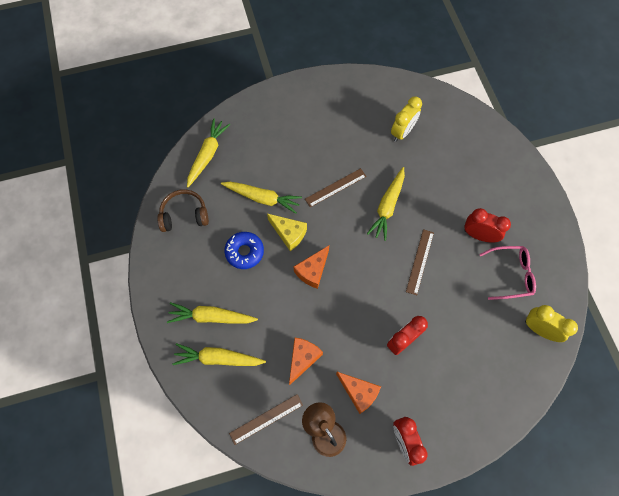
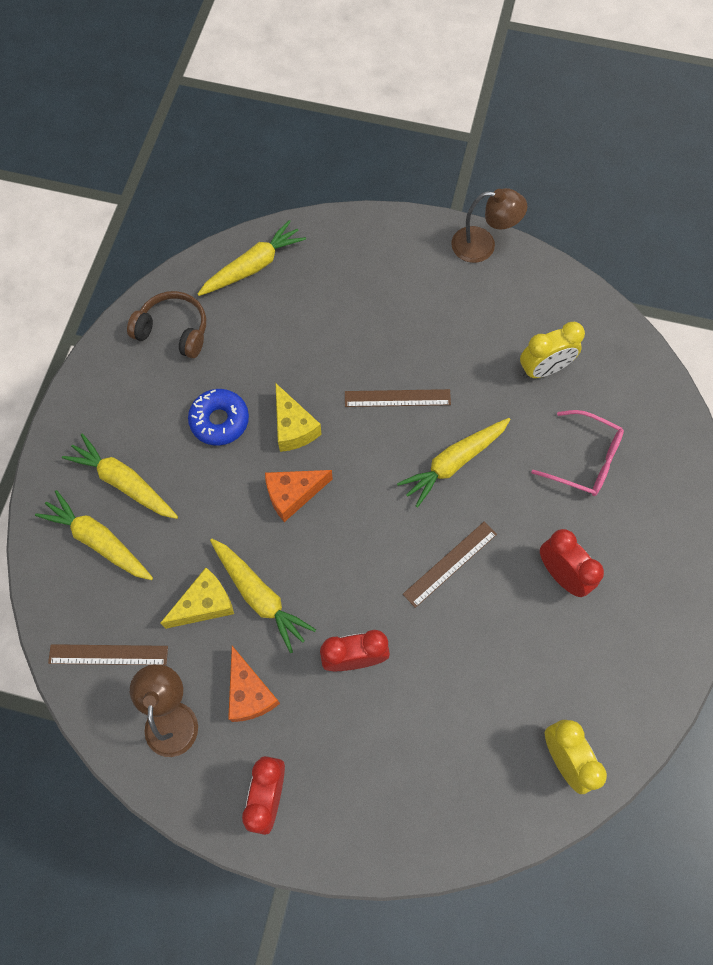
camera: 30 degrees right, 0 degrees up
yellow carrot [221,182,302,214] -> yellow carrot moved to [210,538,316,653]
orange cheese [289,338,323,385] -> yellow cheese [160,568,234,629]
pink glasses [479,246,536,300] -> pink glasses moved to [531,410,624,496]
none -> brown lamp [451,188,527,263]

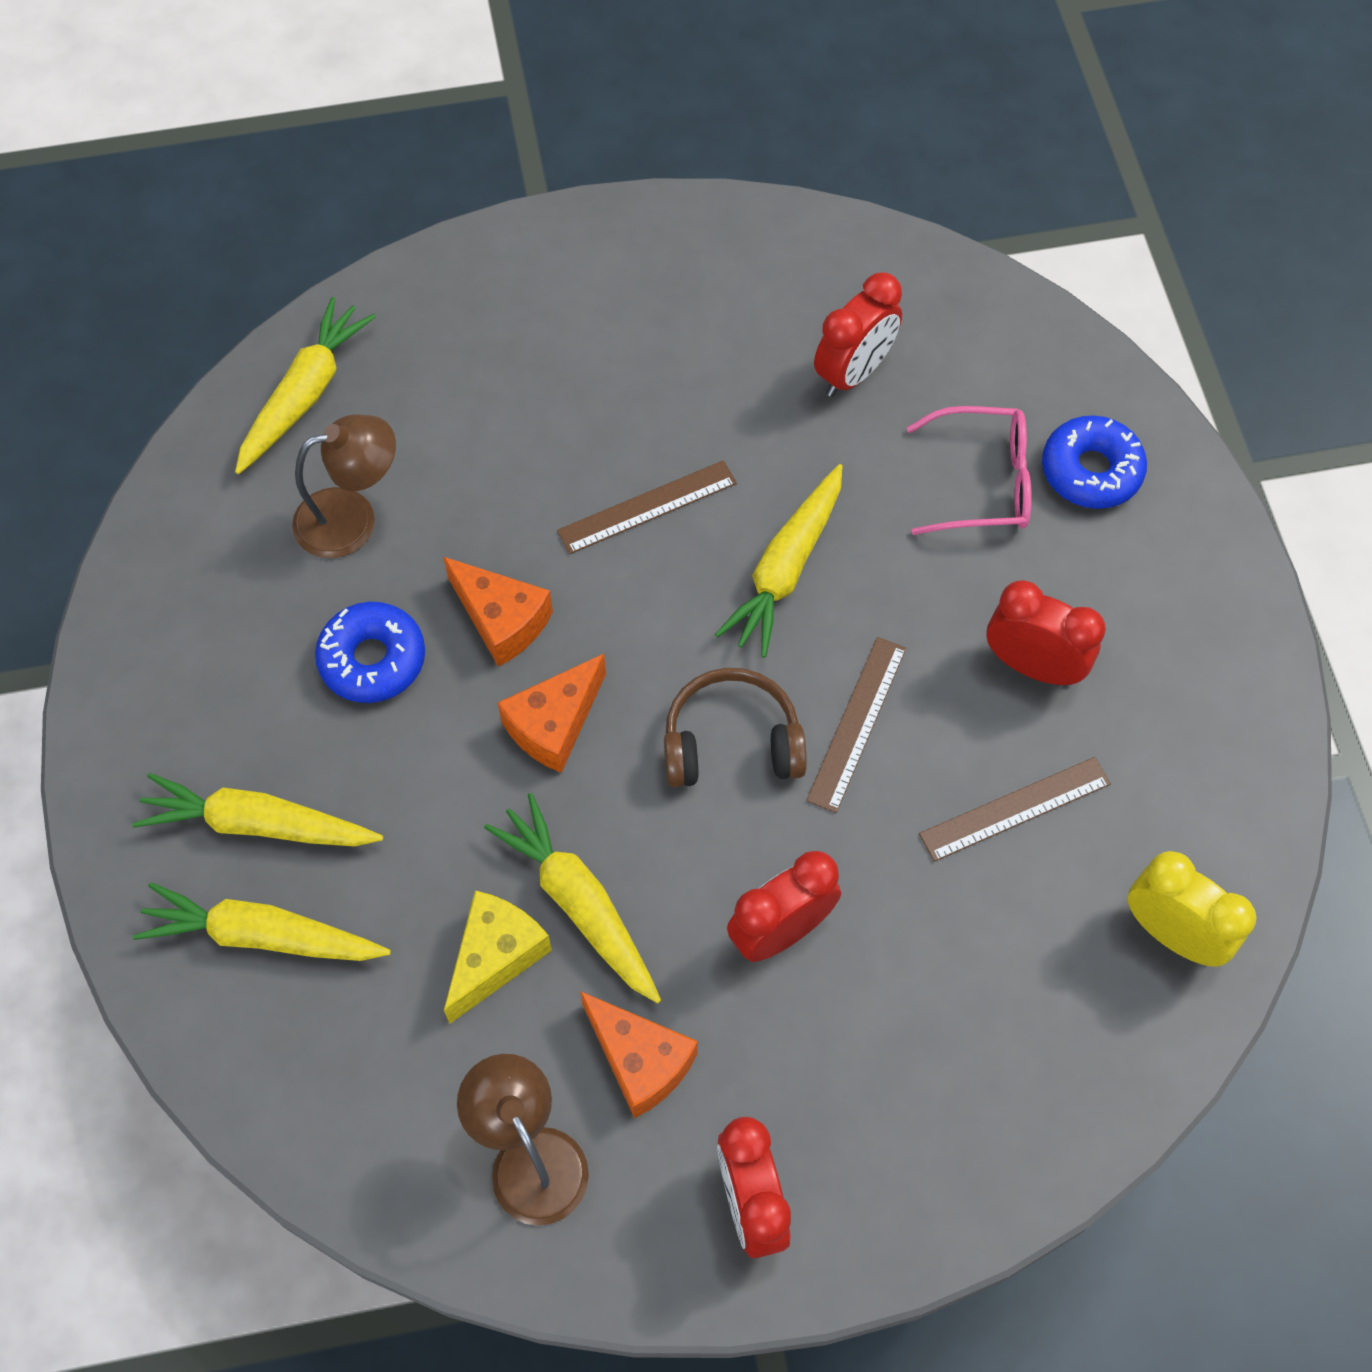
camera: 25 degrees left, 5 degrees down
brown ruler [48,644,168,665] -> brown ruler moved to [919,757,1111,862]
brown headphones [127,291,206,358] -> brown headphones moved to [664,668,807,787]
yellow carrot [210,538,316,653] -> yellow carrot turned 150 degrees counterclockwise [484,793,661,1004]
yellow cheese [275,383,322,452] -> orange cheese [443,557,553,667]
brown lamp [451,188,527,263] -> brown lamp moved to [292,415,396,558]
yellow clock [520,322,585,378] -> red clock [814,273,902,397]
none -> blue donut [1042,415,1147,509]

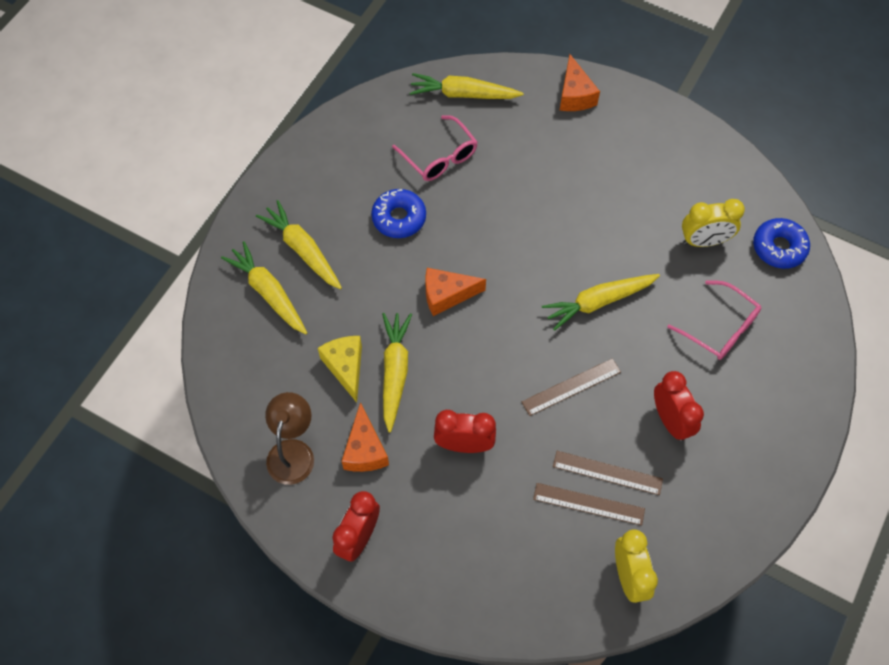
camera: 40 degrees right, 0 degrees up
yellow carrot [235,297,376,474] -> yellow carrot turned 150 degrees counterclockwise [410,73,524,99]
brown lamp [292,415,396,558] -> pink glasses [392,115,478,181]
orange cheese [443,557,553,667] -> orange cheese moved to [560,54,600,111]
yellow cheese [444,890,552,1024] -> yellow cheese turned 90 degrees counterclockwise [318,336,362,403]
brown ruler [557,460,737,554] -> brown ruler moved to [533,483,645,526]
brown headphones [664,668,807,787] -> none
red clock [814,273,902,397] -> yellow clock [682,199,745,247]
blue donut [1042,415,1147,509] -> blue donut moved to [753,218,810,269]

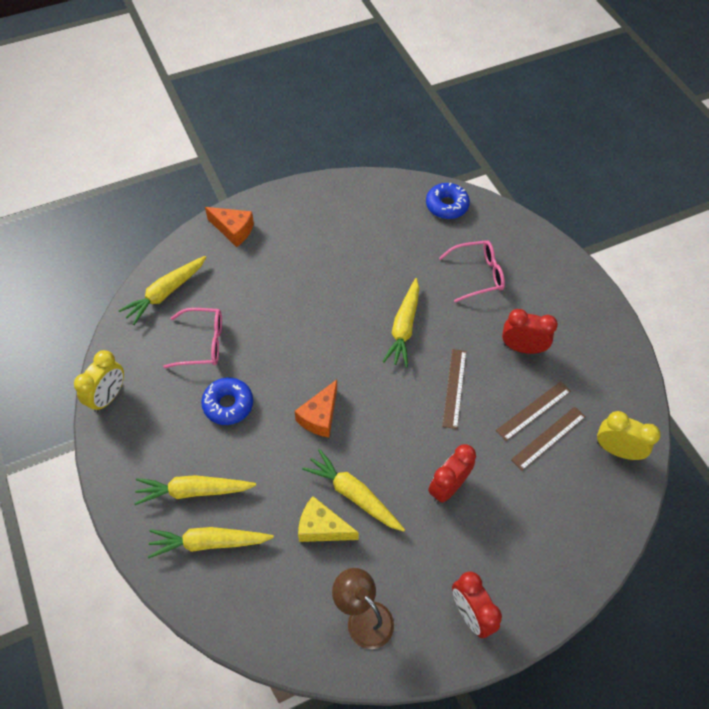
camera: 55 degrees left, 5 degrees down
orange cheese [341,402,389,472] -> none
yellow clock [682,199,745,247] -> yellow clock moved to [74,350,124,412]

